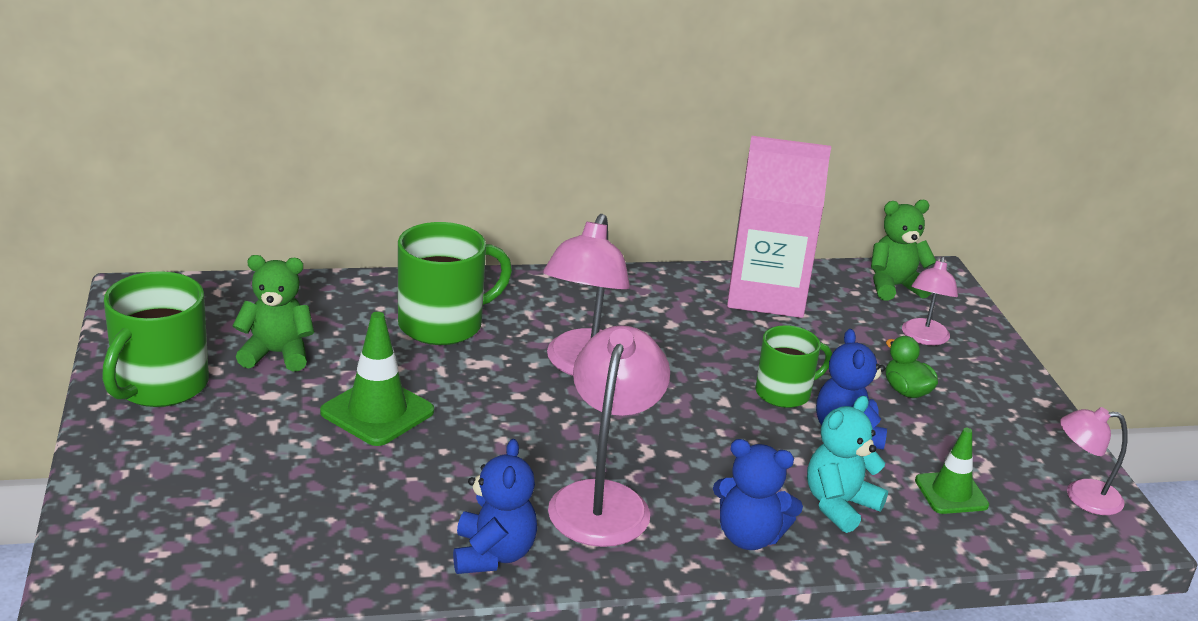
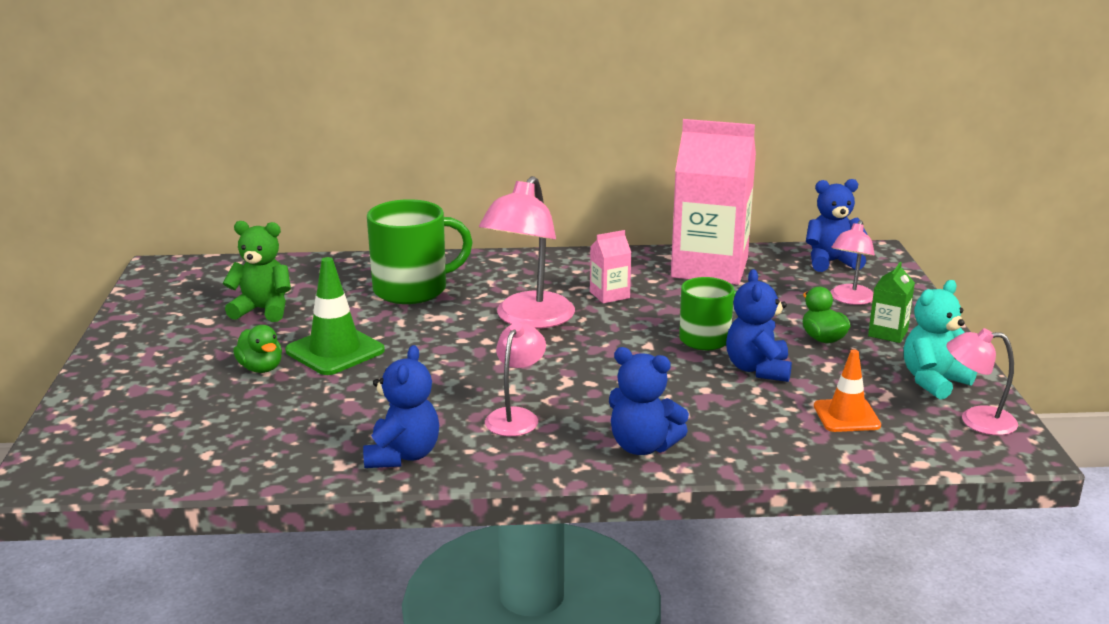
camera: 10 degrees right, 5 degrees down
green mug [102,271,209,407] -> none
pink lamp [548,325,670,547] -> pink lamp [485,322,546,436], size x0.58
turquoise teddy bear [807,396,888,533] -> turquoise teddy bear moved to [904,280,977,400]
green teddy bear [871,200,936,301] -> blue teddy bear [806,179,868,272]
green traffic cone [915,428,989,514] -> orange traffic cone [814,349,881,432]
none -> green duck [233,325,282,373]
none -> pink carton [590,230,632,304]
none -> green carton [868,262,915,343]

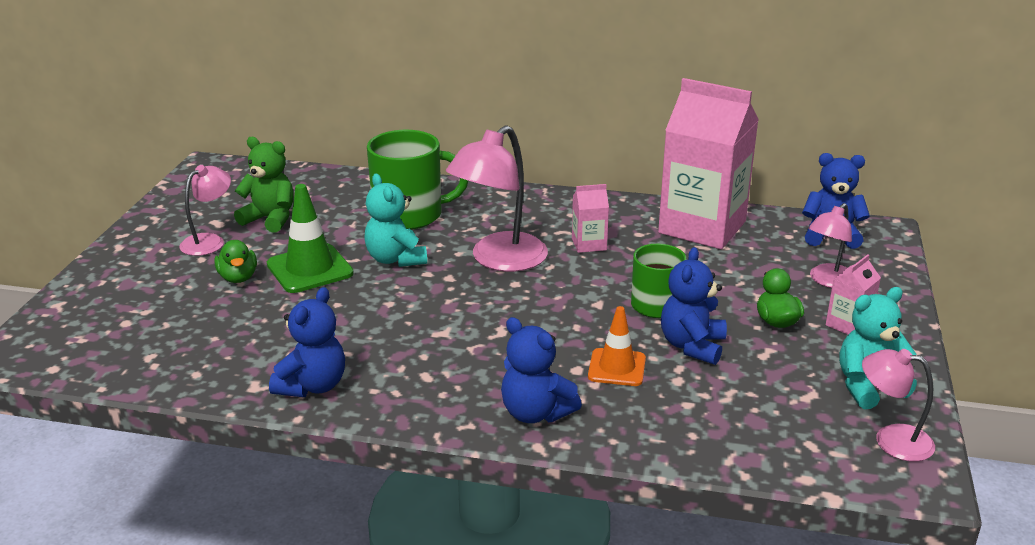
camera: 15 degrees right, 5 degrees up
pink lamp [485,322,546,436] -> pink lamp moved to [179,165,231,256]
orange traffic cone [814,349,881,432] -> orange traffic cone moved to [588,306,646,386]
green carton [868,262,915,343] -> pink carton [826,254,881,335]
none -> turquoise teddy bear [364,174,427,267]

